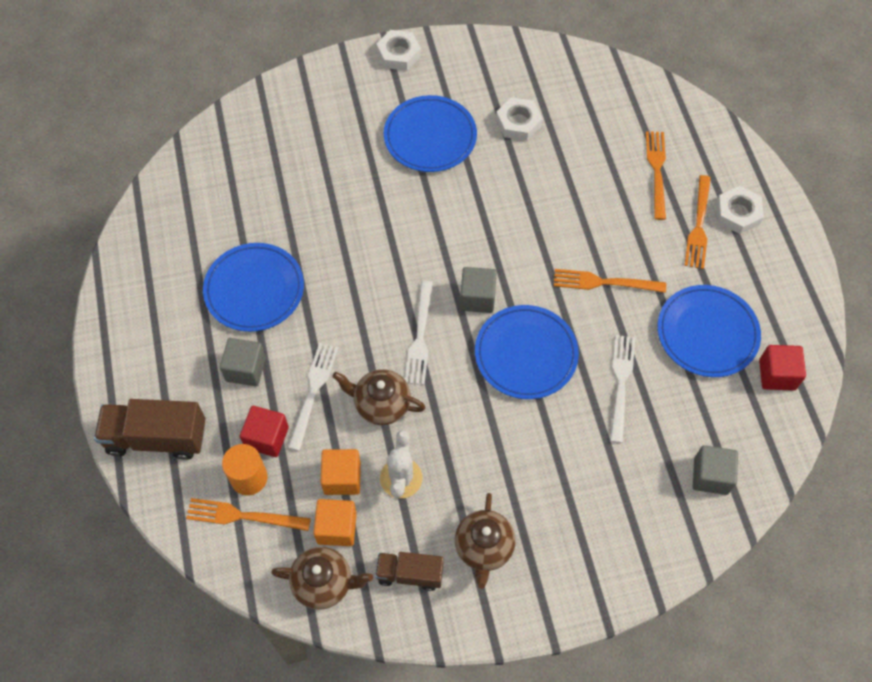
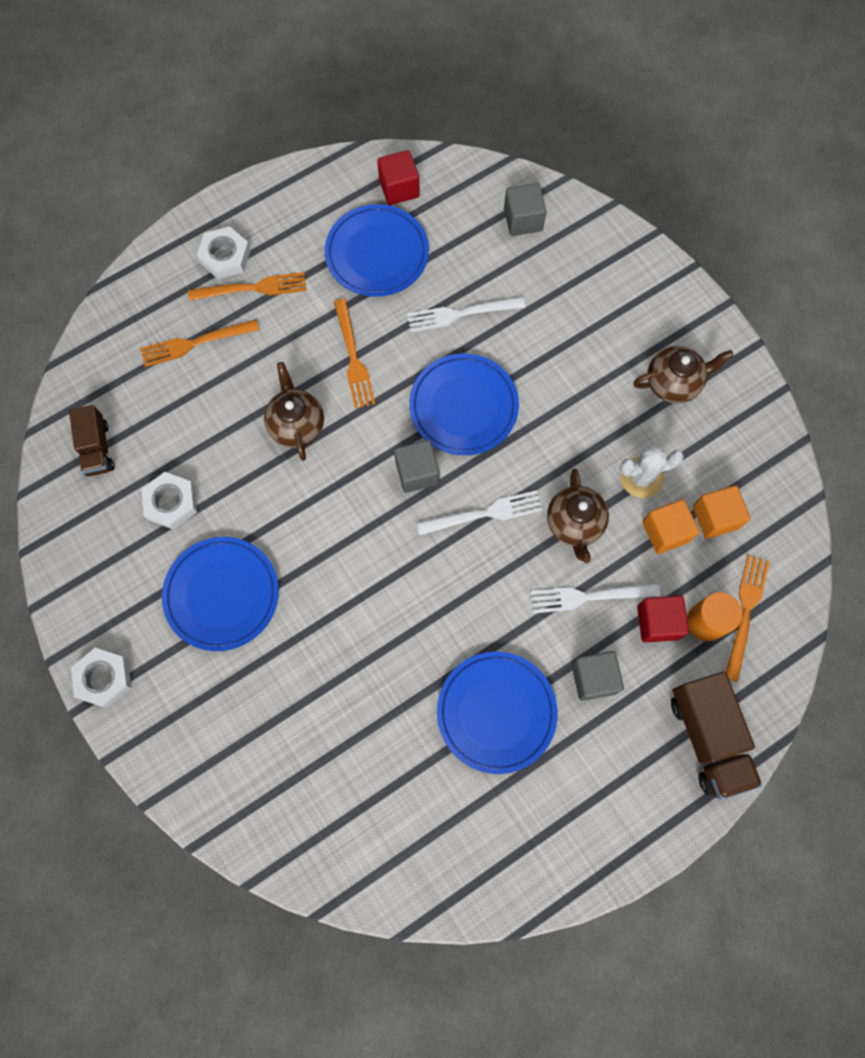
camera: 110 degrees left, 10 degrees up
orange fork [186,498,311,531] -> orange fork turned 150 degrees counterclockwise [726,555,770,682]
brown teapot [271,547,373,609] -> brown teapot moved to [264,362,324,461]
brown truck [375,552,444,591] -> brown truck moved to [69,405,114,476]

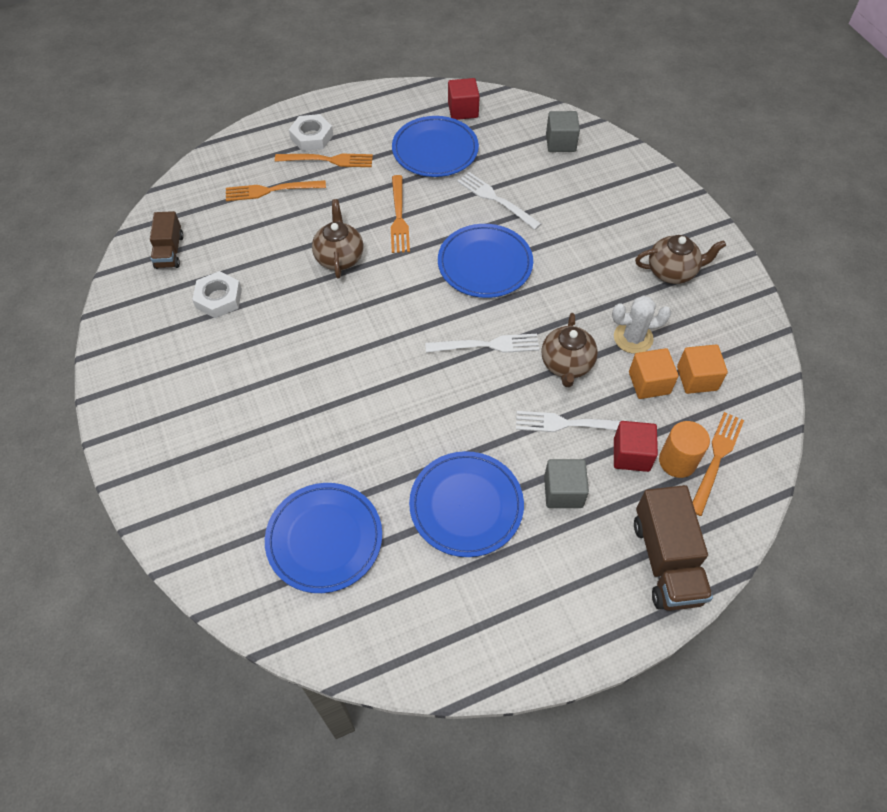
camera: 10 degrees right, 15 degrees down
white nut [71,648,132,708] -> none
blue plate [162,537,279,651] -> blue plate moved to [265,483,382,593]
grey cube [394,440,440,493] -> none
white fork [407,297,525,332] -> white fork turned 45 degrees clockwise [457,172,541,230]

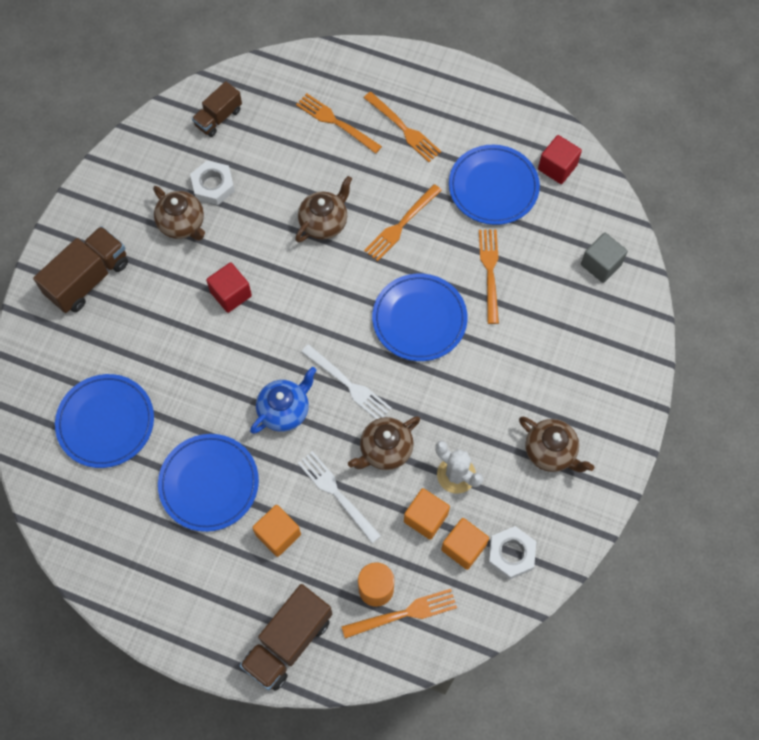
camera: 45 degrees right, 10 degrees up
white nut [289,114,333,151] -> white nut moved to [488,526,536,579]
white fork [457,172,541,230] -> orange fork [479,229,499,324]
grey cube [544,459,589,508] -> orange cube [252,505,301,557]
red cube [614,421,658,472] -> red cube moved to [206,262,252,313]
none -> brown truck [33,226,128,313]
none -> brown teapot [153,186,205,240]
none -> blue teapot [250,367,316,434]

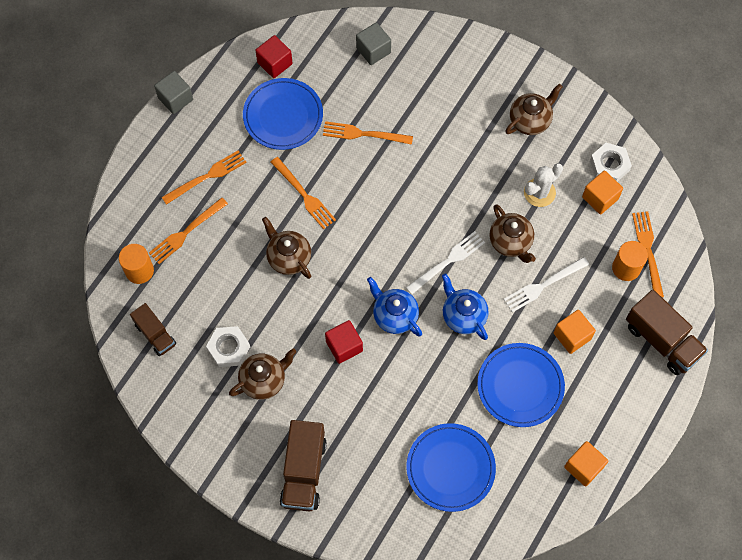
camera: 80 degrees left, 0 degrees up
brown truck [33,226,128,313] -> brown truck turned 135 degrees counterclockwise [280,420,327,512]
blue plate [372,274,468,361] -> none
orange cube [404,488,450,540] -> orange cube moved to [564,441,608,487]
none -> orange cylinder [119,244,154,284]
none -> grey cube [154,71,193,114]
none -> blue teapot [367,277,422,336]

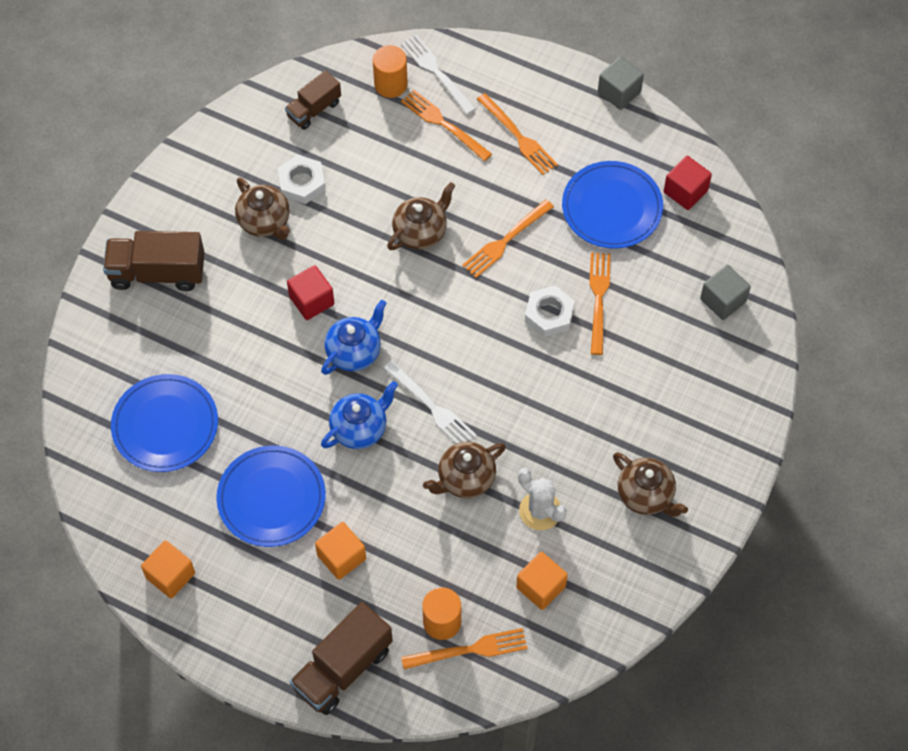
camera: 85 degrees right, 5 degrees down
white fork [504,257,589,313] -> white fork moved to [401,35,476,115]
white nut [590,143,632,182] -> white nut moved to [525,286,575,337]

